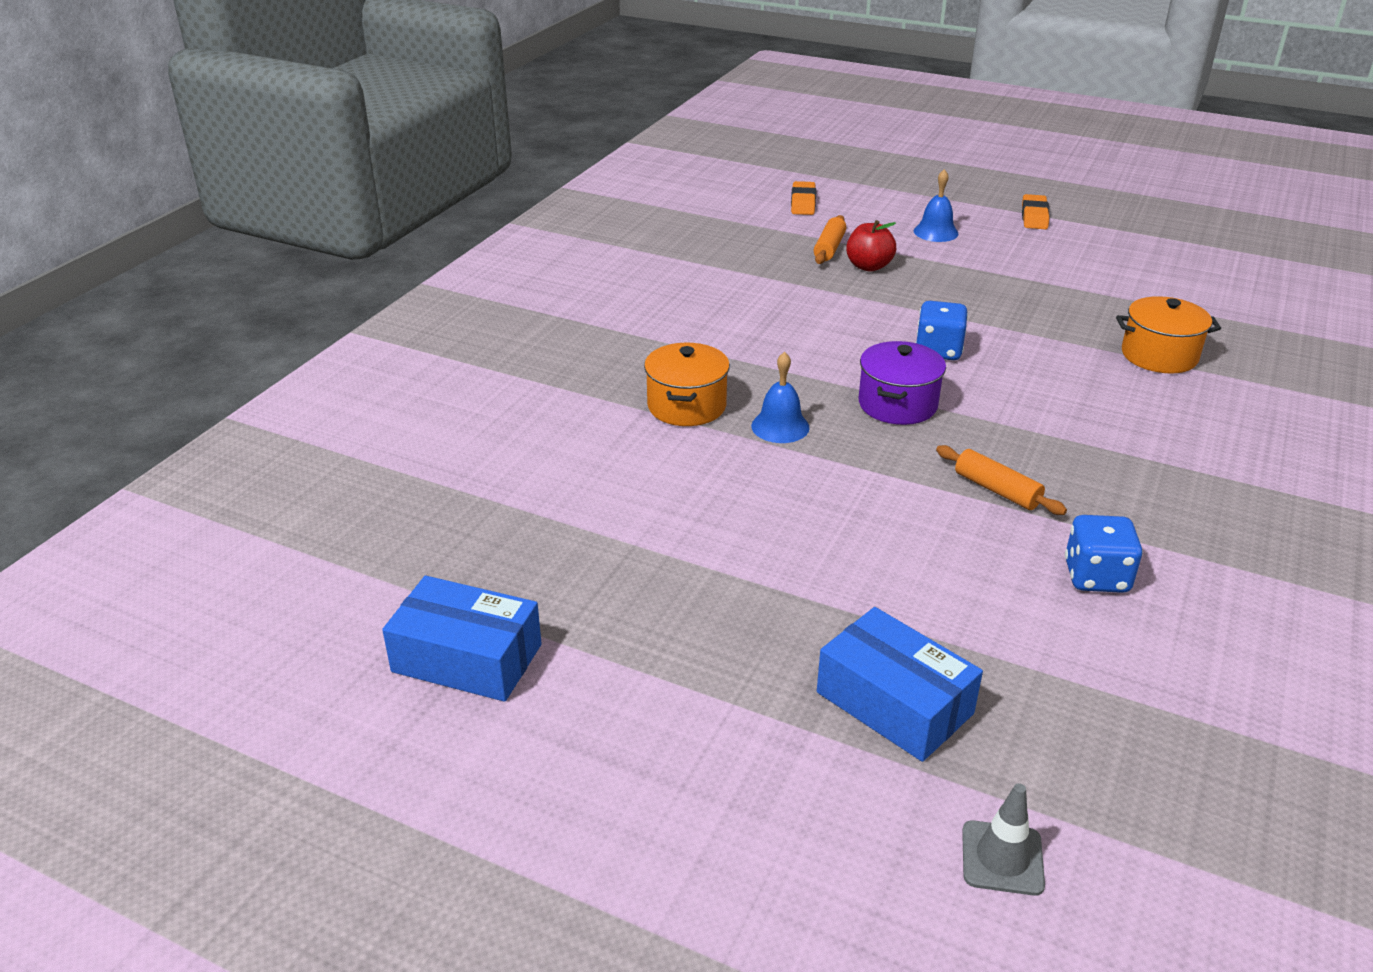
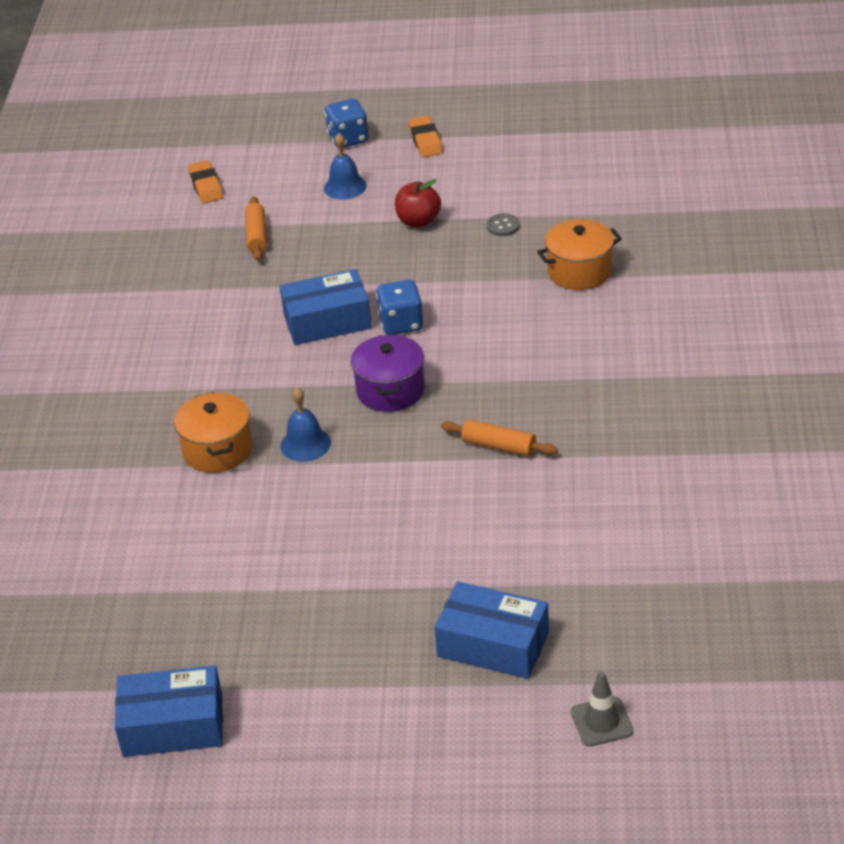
camera: 20 degrees left, 5 degrees up
red apple [846,220,896,272] -> red apple moved to [395,179,441,227]
blue dice [1065,515,1143,593] -> blue dice moved to [325,99,369,147]
none -> blue box [280,269,372,345]
none -> grey button [487,213,520,236]

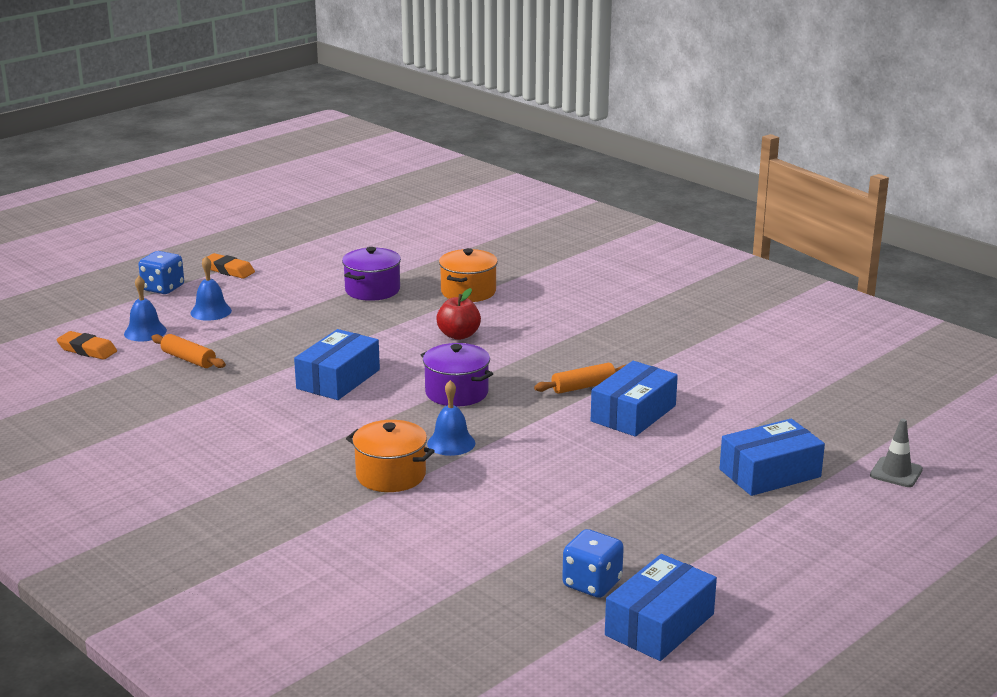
camera: 50 degrees left, 15 degrees down
blue dice [376,280,424,335] -> blue dice moved to [562,529,624,598]
red apple [395,179,441,227] -> red apple moved to [436,288,481,340]
grey button [487,213,520,236] -> purple pot [342,247,401,301]
none -> blue bell [124,276,167,341]
none -> blue box [591,361,678,437]

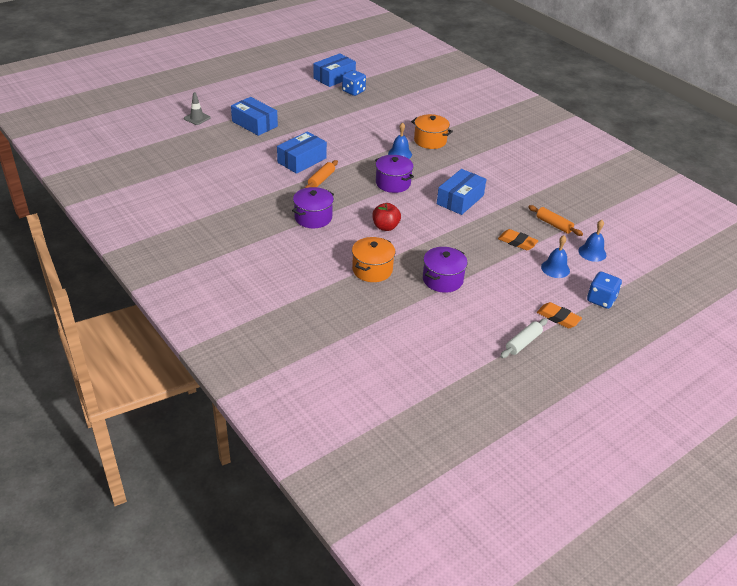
camera: 175 degrees left, 15 degrees up
orange eraser [56,331,117,360] -> orange eraser moved to [498,229,539,250]
orange rolling pin [534,363,626,394] -> orange rolling pin turned 45 degrees counterclockwise [305,160,338,188]
blue box [719,419,825,496] -> blue box turned 60 degrees clockwise [231,97,278,136]
none -> purple pot [292,187,334,228]
none -> white rolling pin [500,319,548,358]

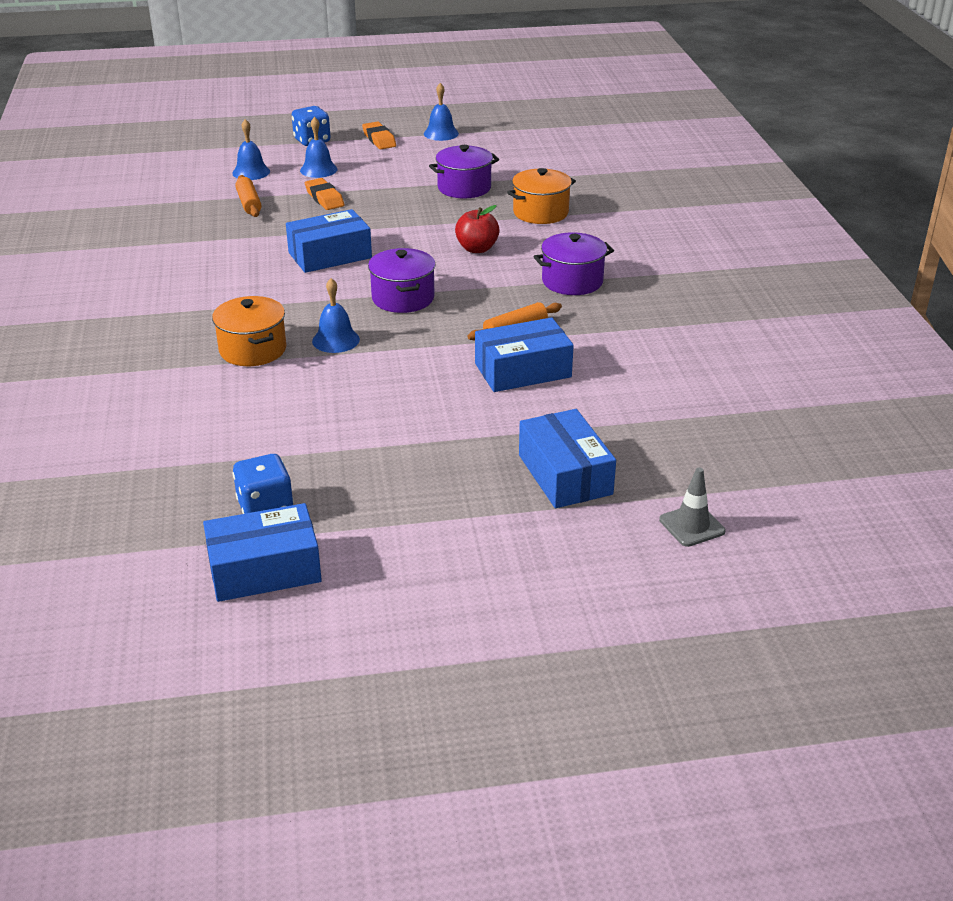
camera: 150 degrees left, 5 degrees down
white rolling pin [500,319,548,358] -> blue bell [424,83,459,141]

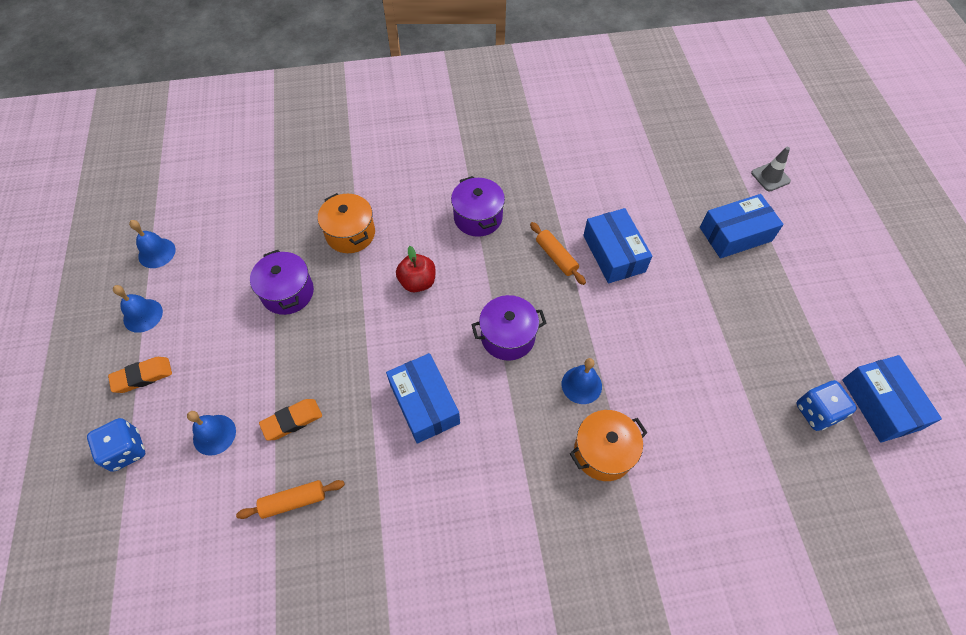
camera: 90 degrees left, 25 degrees up
blue bell [232,119,270,180] -> blue bell moved to [129,220,176,268]

